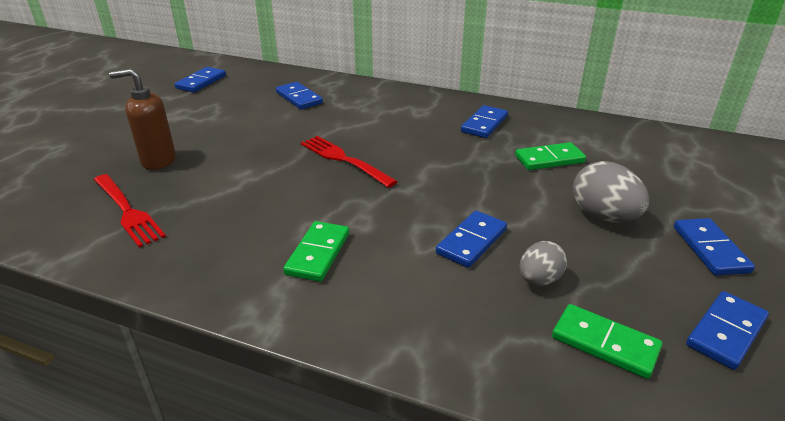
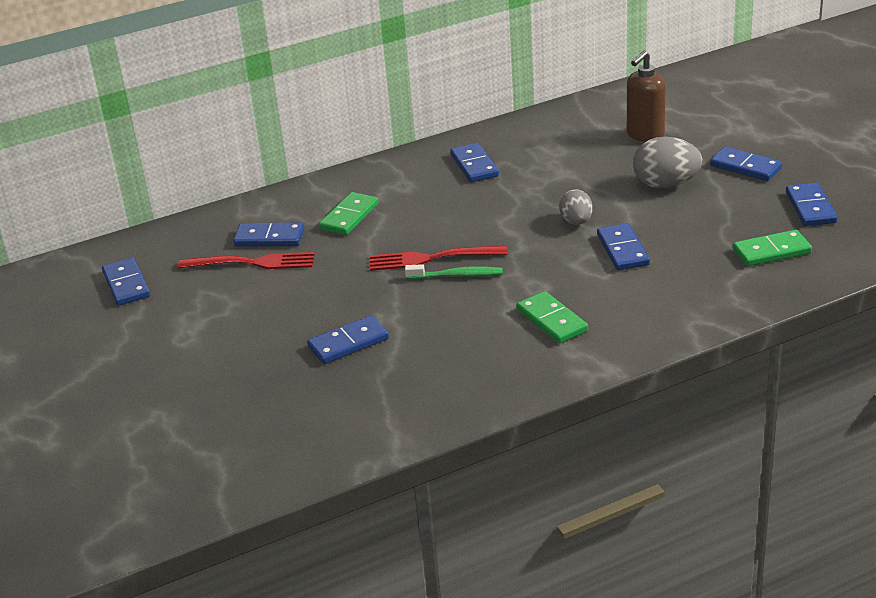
camera: 45 degrees left, 0 degrees up
red fork [94,174,166,248] -> red fork moved to [178,252,315,269]
brown soap dispenser [109,69,176,170] -> brown soap dispenser moved to [627,51,666,142]
green domino [515,142,586,170] -> green domino moved to [319,192,379,235]
grey egg [520,241,567,286] -> grey egg moved to [559,189,593,225]
none -> blue domino [307,316,389,364]
none -> green toothbrush [405,264,503,279]

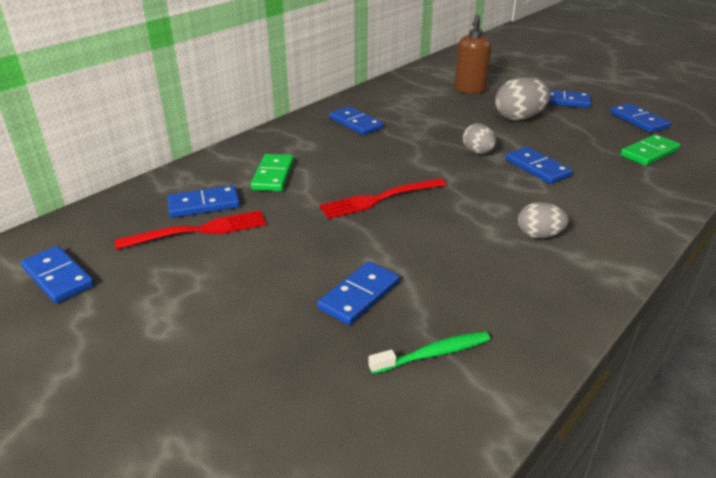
camera: 25 degrees left, 0 degrees up
green toothbrush [405,264,503,279] -> green toothbrush moved to [368,331,490,374]
green domino [517,291,588,344] -> grey egg [518,202,569,239]

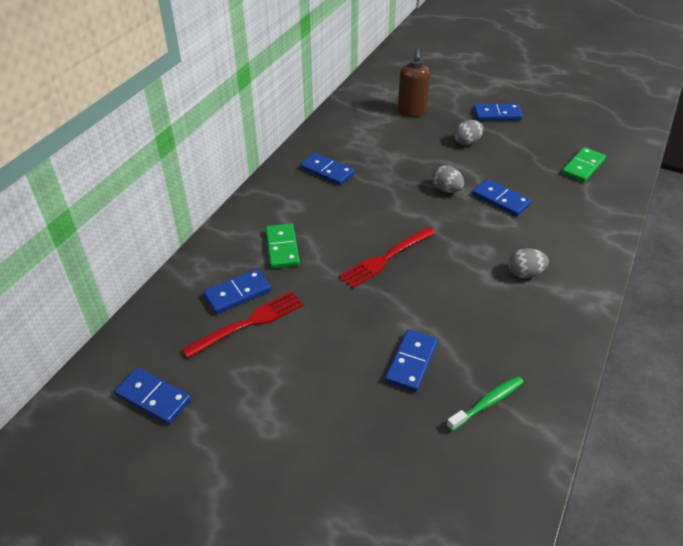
camera: 15 degrees left, 10 degrees up
grey egg [495,77,551,121] -> grey egg [454,120,484,145], size x0.63
blue domino [610,103,671,133] -> none

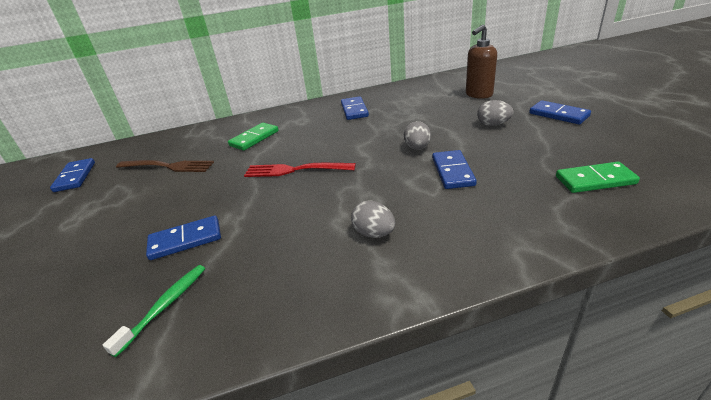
camera: 50 degrees right, 10 degrees down
red fork [182,291,303,358] -> brown fork [116,160,214,172]
blue domino [203,269,271,314] -> none
green toothbrush [446,376,523,431] -> green toothbrush turned 75 degrees counterclockwise [103,265,205,357]

